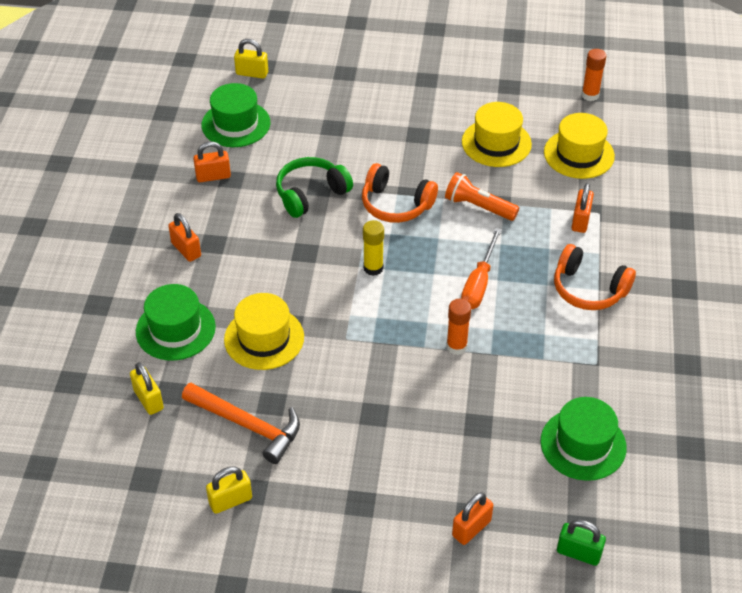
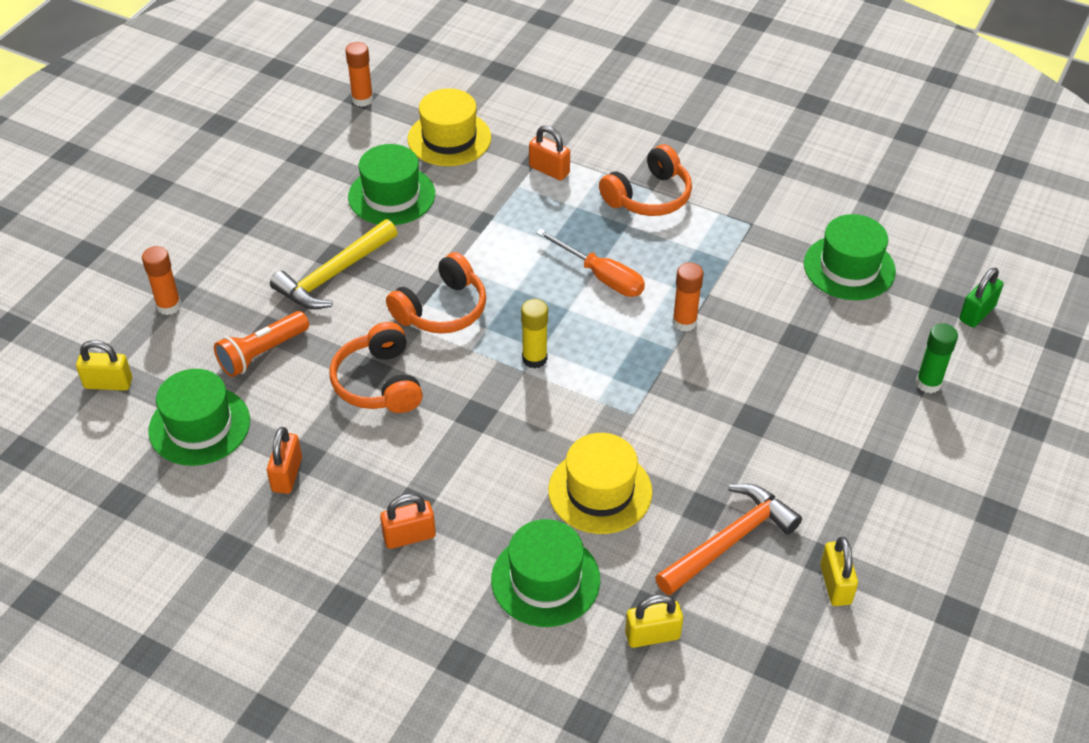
camera: 70 degrees left, 0 degrees up
yellow padlock [234,39,268,79] -> yellow padlock turned 60 degrees clockwise [76,340,132,391]
green headphones [276,157,353,218] -> orange headphones [329,322,423,413]
orange flashlight [445,172,519,221] -> orange flashlight moved to [214,311,309,377]
orange padlock [452,492,493,545] -> green glue stick [916,323,958,393]
yellow hat [462,102,532,167] -> green hat [348,144,435,225]
none -> orange glue stick [142,246,181,315]
none -> yellow hammer [270,219,398,309]

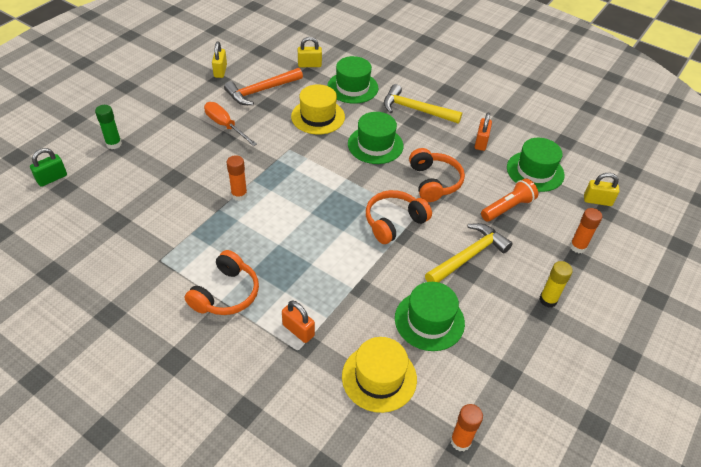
camera: 175 degrees left, 0 degrees up
orange padlock [380,493,436,549] -> yellow hammer [384,84,462,124]
yellow glue stick [521,299,548,369] -> yellow glue stick moved to [540,261,573,308]
orange screwdriver [536,229,645,297] -> orange screwdriver moved to [204,102,257,146]
orange headphones [599,144,692,216] -> orange headphones turned 150 degrees clockwise [185,250,259,315]
green hat [804,214,896,300] -> green hat moved to [348,112,404,164]

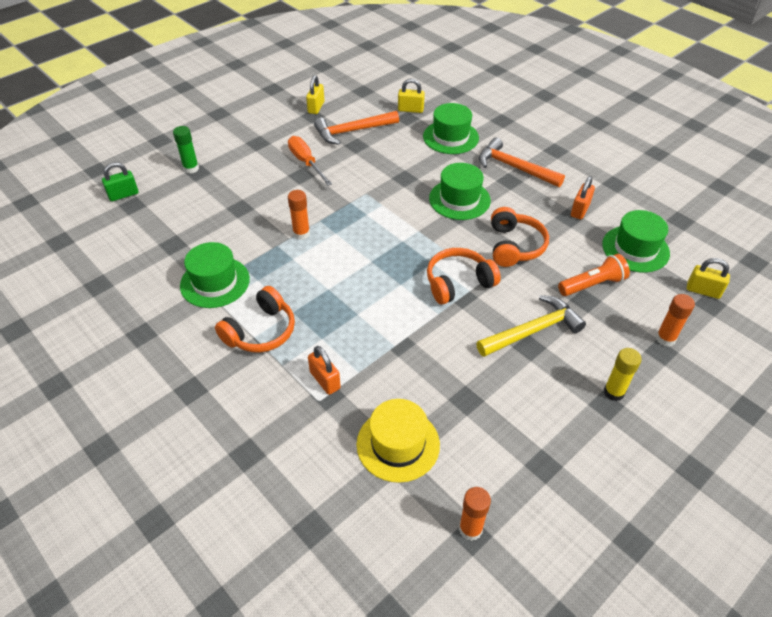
camera: 15 degrees right, 0 degrees up
yellow hat [291,84,345,135] -> none
yellow hammer [384,84,462,124] -> orange hammer [479,138,565,187]
green hat [395,282,465,351] -> green hat moved to [180,242,250,308]

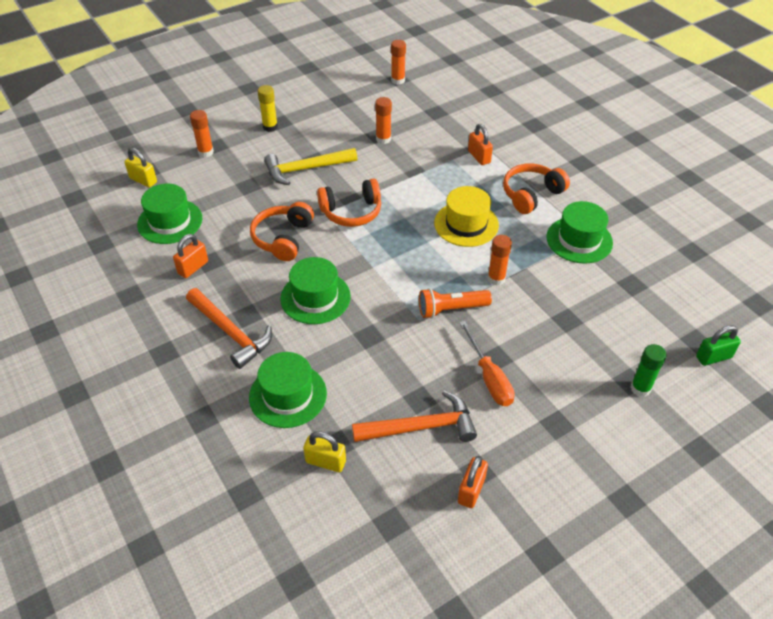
camera: 170 degrees left, 0 degrees up
yellow padlock [306,75,324,114] -> orange padlock [458,456,488,508]
yellow hat [357,399,440,483] -> yellow hat moved to [434,186,499,247]
orange flashlight [558,254,630,296] -> orange flashlight moved to [419,288,492,319]
none -> orange glue stick [375,97,392,144]

